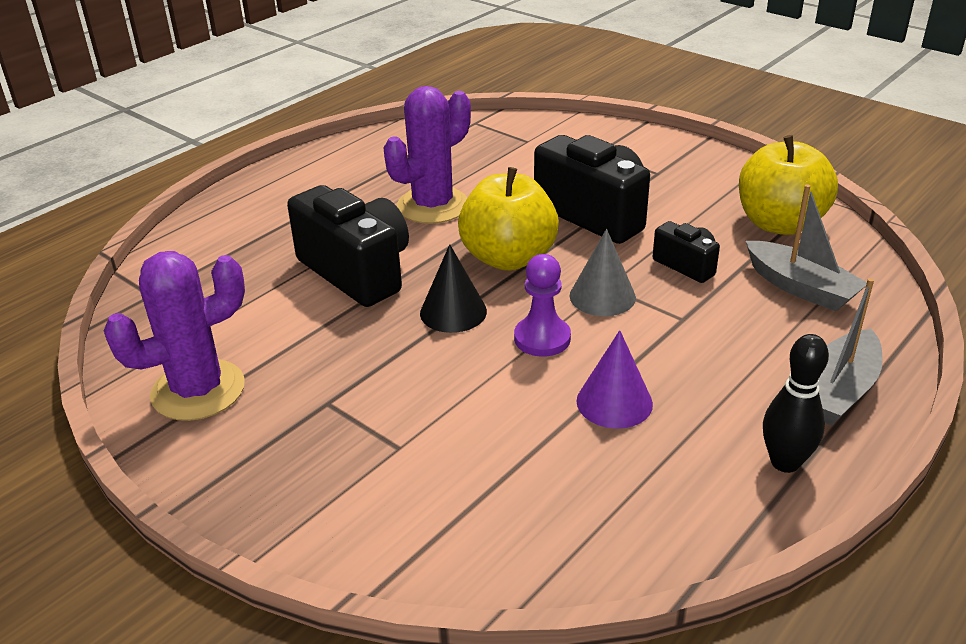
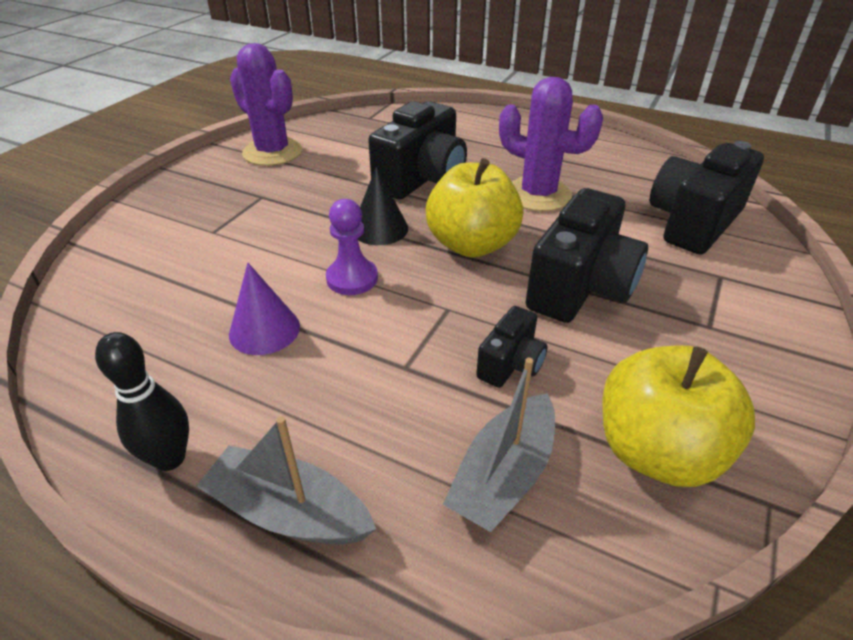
camera: 75 degrees right, 5 degrees up
grey cone [570,229,636,316] -> none
none -> black camera [650,141,764,255]

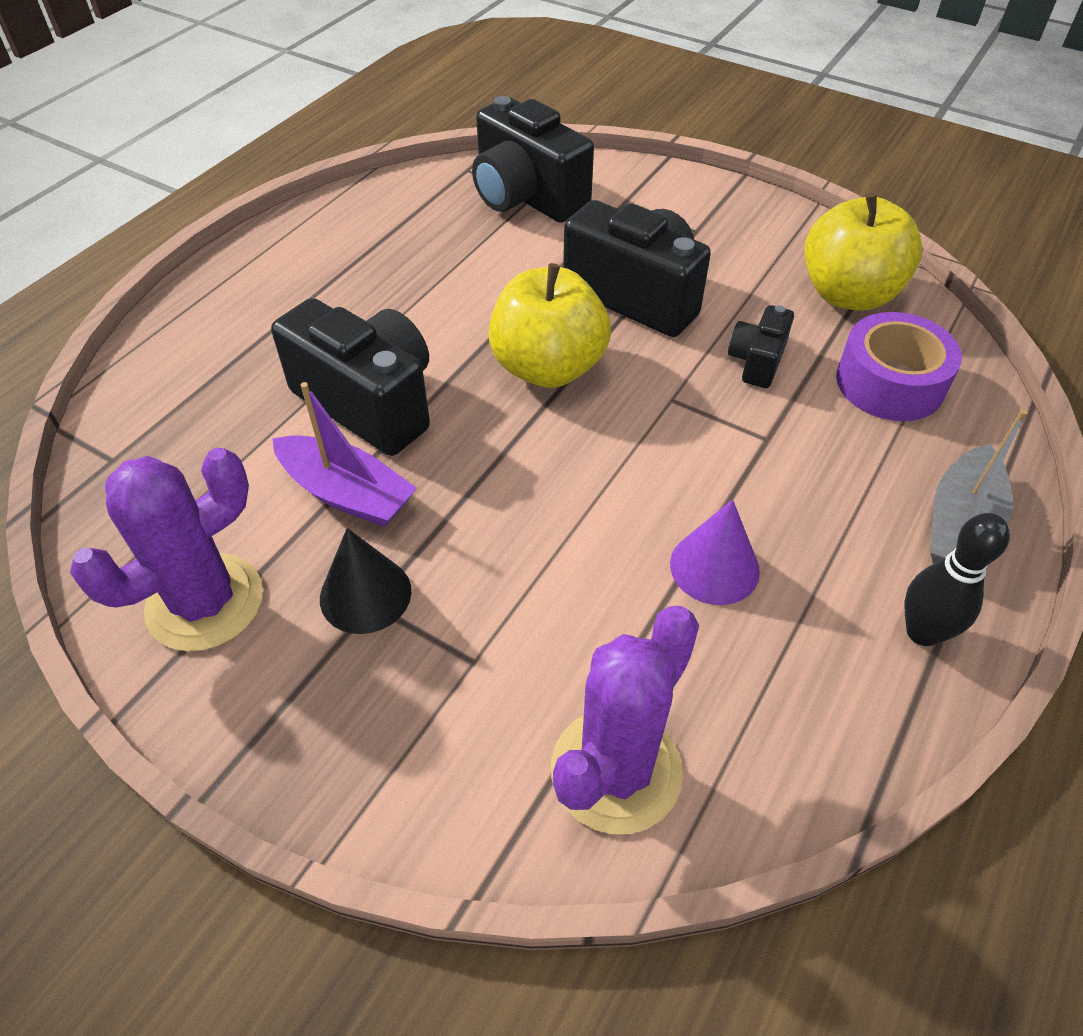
camera: 85 degrees left, 10 degrees up
purple pawn [326,199,378,295] -> none
black cone [358,167,408,245] -> black cone moved to [320,528,411,634]
grey boat [443,358,555,532] -> purple tape [836,312,962,421]
black camera [476,306,547,388] -> black camera turned 105 degrees counterclockwise [728,305,794,388]
purple cactus [499,77,603,211] -> purple cactus moved to [551,606,699,834]
none -> purple boat [272,382,417,527]

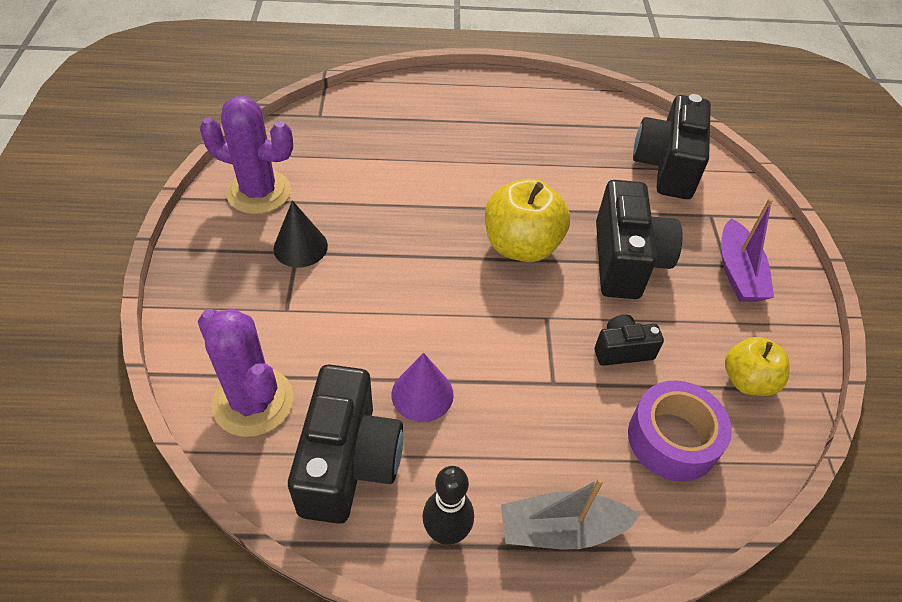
camera: 55 degrees right, 0 degrees up
black camera [271,298,430,456] -> black camera moved to [288,364,403,524]
purple boat [272,382,417,527] -> purple boat moved to [721,198,774,302]
purple cactus [551,606,699,834] -> purple cactus turned 45 degrees clockwise [198,309,294,437]
yellow apple [804,192,923,311] -> yellow apple [725,337,790,396], size x0.63

